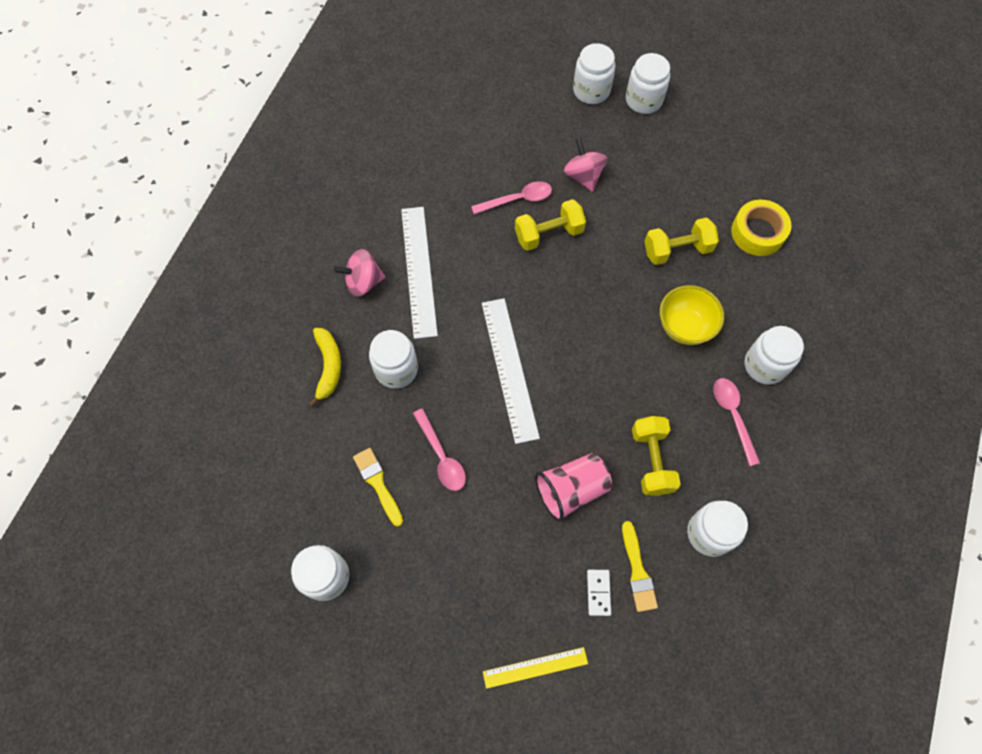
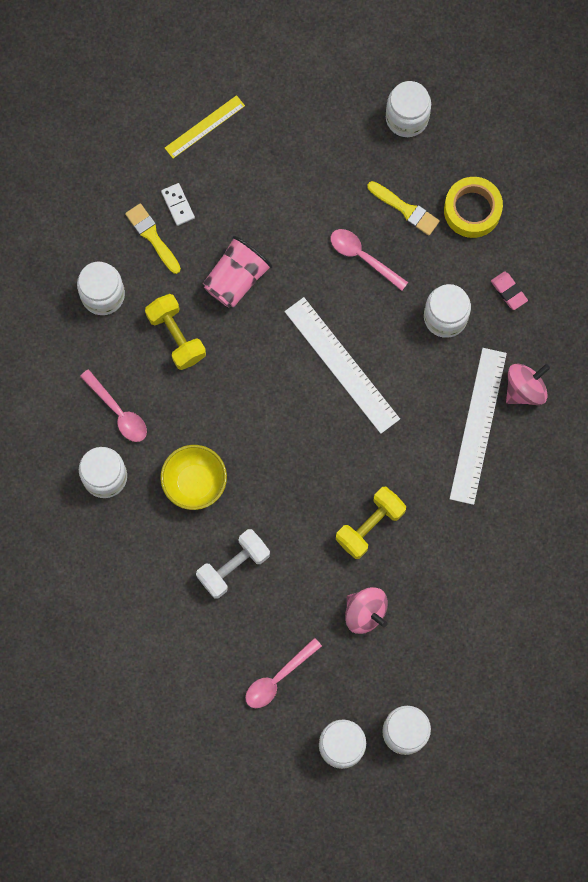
camera: 155 degrees right, 10 degrees up
yellow banana [309,328,341,407] -> pink eraser [491,271,528,310]
white ruler [401,207,438,339] -> white ruler turned 45 degrees clockwise [450,348,507,505]
pink spoon [471,181,552,214] -> pink spoon moved to [245,638,322,708]
yellow dumbbell [644,217,719,265] -> white dumbbell [196,529,270,599]
yellow tape [731,200,792,256] -> yellow tape moved to [444,177,503,238]

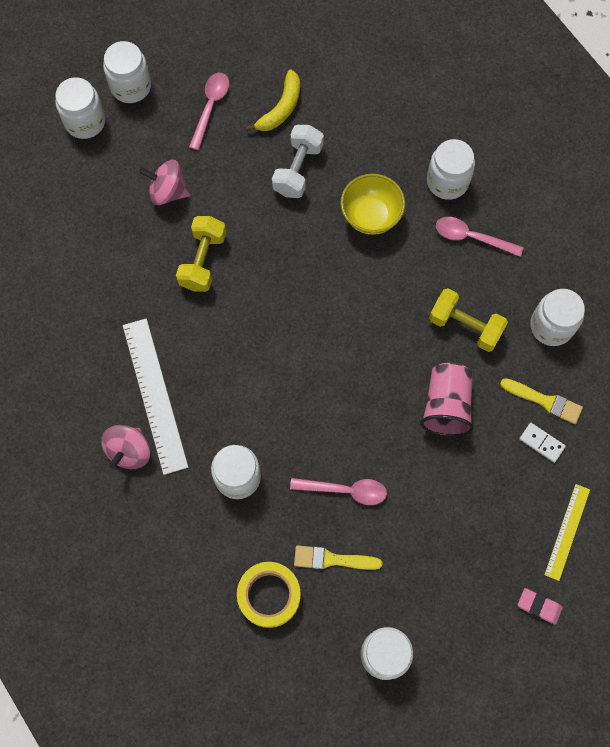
camera: 150 degrees right, 5 degrees down
white ruler [285,297,400,434] -> none
pink eraser [491,271,528,310] -> pink eraser moved to [518,588,563,625]
none -> yellow banana [245,69,300,131]

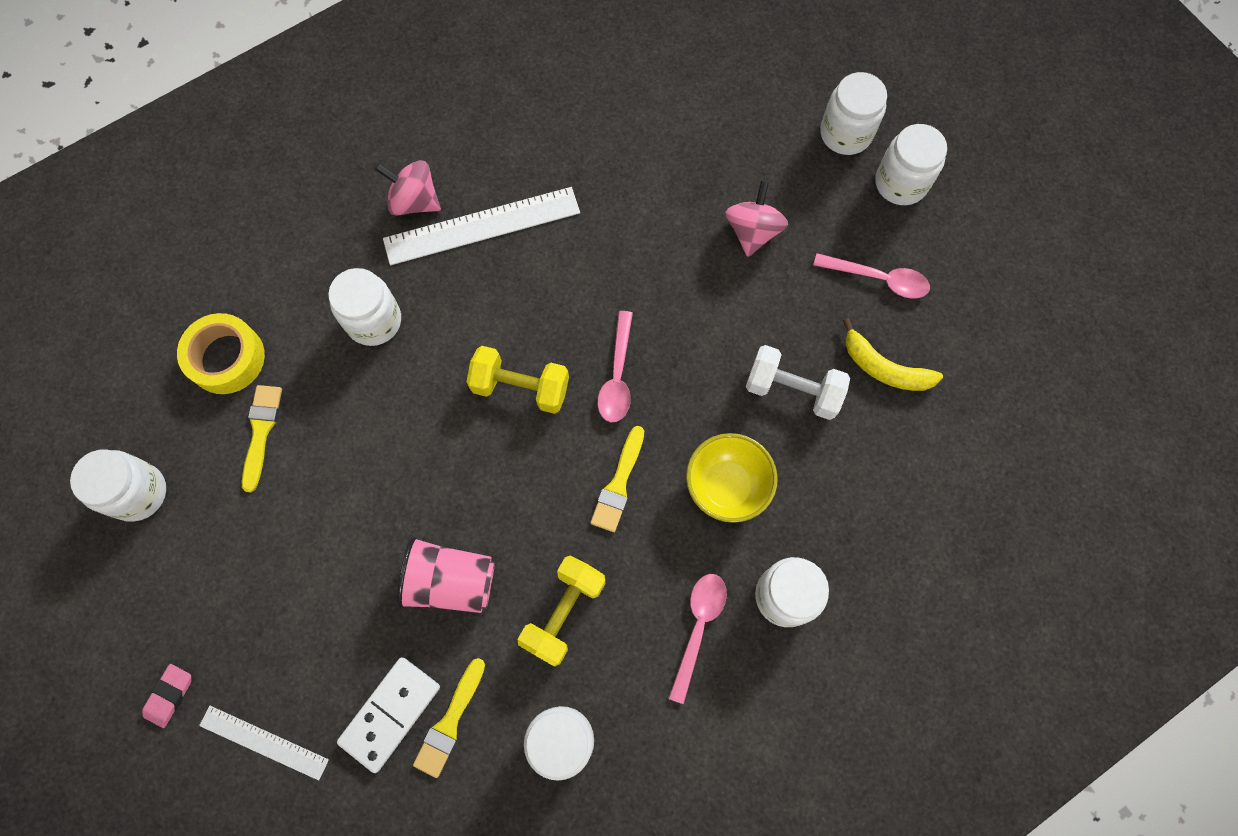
camera: 90 degrees right, 0 degrees up
yellow dumbbell [176,216,226,292] -> yellow dumbbell moved to [467,346,569,414]
pink spoon [290,478,387,505] -> pink spoon moved to [597,311,633,422]
white domino [519,423,566,463] -> white domino [337,657,440,773], size x1.73
yellow ruler [544,484,590,581] -> white ruler [199,706,329,781]
none -> yellow brush [590,426,644,532]

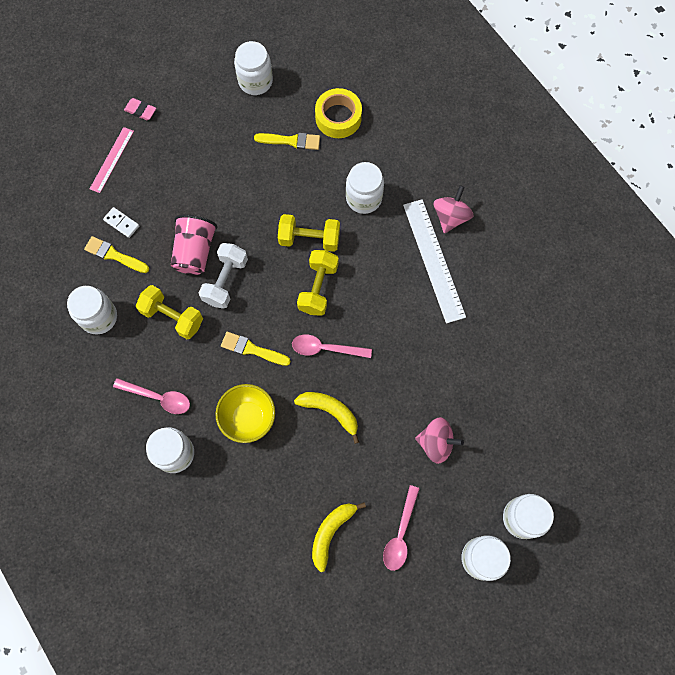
camera: 90 degrees right, 0 degrees up
white ruler [199,706,329,781] -> pink ruler [90,127,134,193]
white domino [337,657,440,773] -> white domino [103,207,139,238], size x0.58
white dumbbell [746,345,850,420] -> white dumbbell moved to [199,243,248,309]
none -> yellow dumbbell [278,214,340,252]
none -> yellow banana [294,392,359,444]

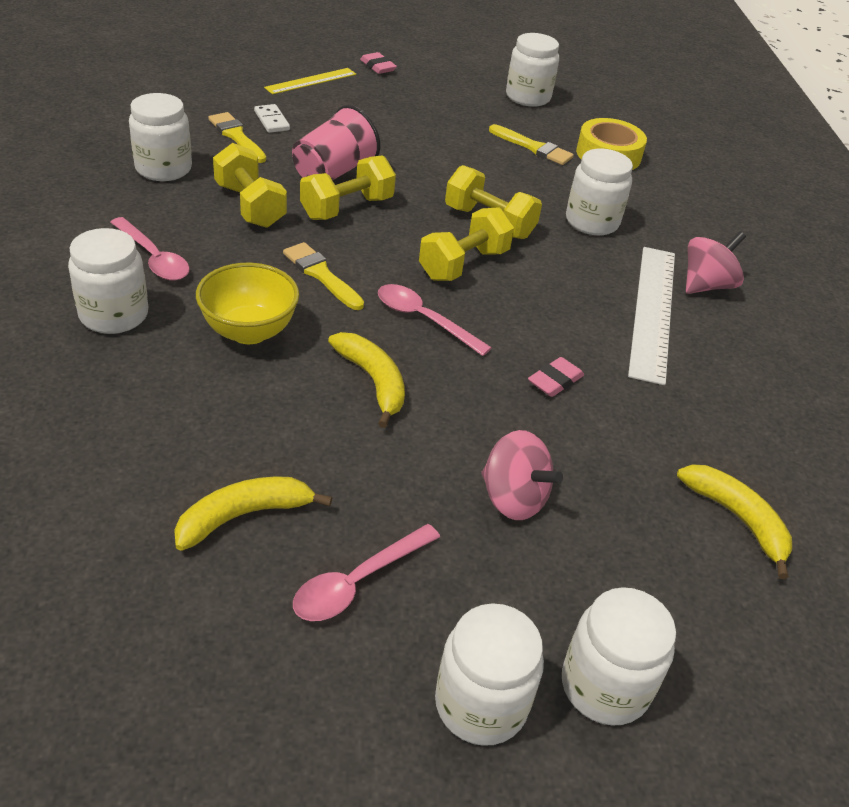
camera: 25 degrees right, 30 degrees down
pink ruler [90,127,134,193] -> yellow ruler [264,68,356,94]
white dumbbell [199,243,248,309] -> yellow dumbbell [300,155,396,220]
none -> pink eraser [528,357,584,397]
none -> yellow banana [677,464,792,579]

